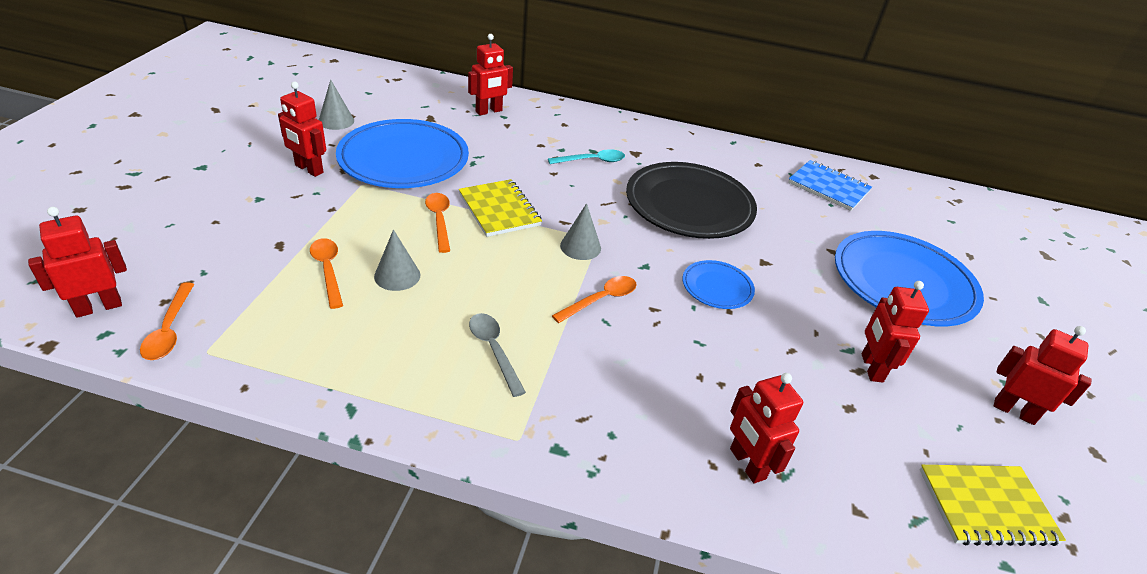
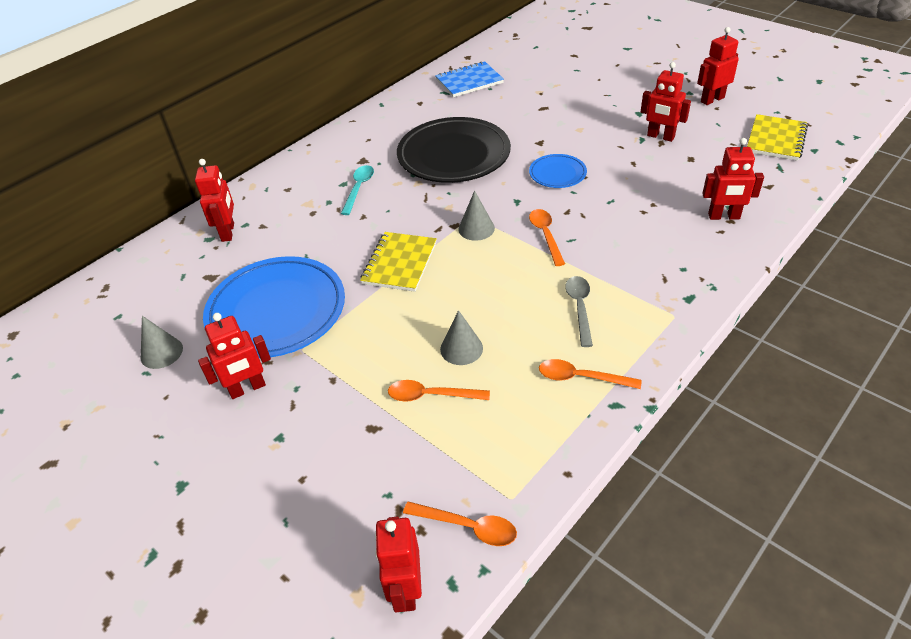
camera: 55 degrees left, 5 degrees up
orange spoon [425,193,450,253] -> orange spoon moved to [539,359,642,389]
yellow notebook [459,179,542,237] -> yellow notebook turned 75 degrees counterclockwise [360,232,437,292]
grey spoon [469,313,526,397] -> grey spoon turned 90 degrees clockwise [565,276,593,347]
blue plate [835,231,984,326] -> none

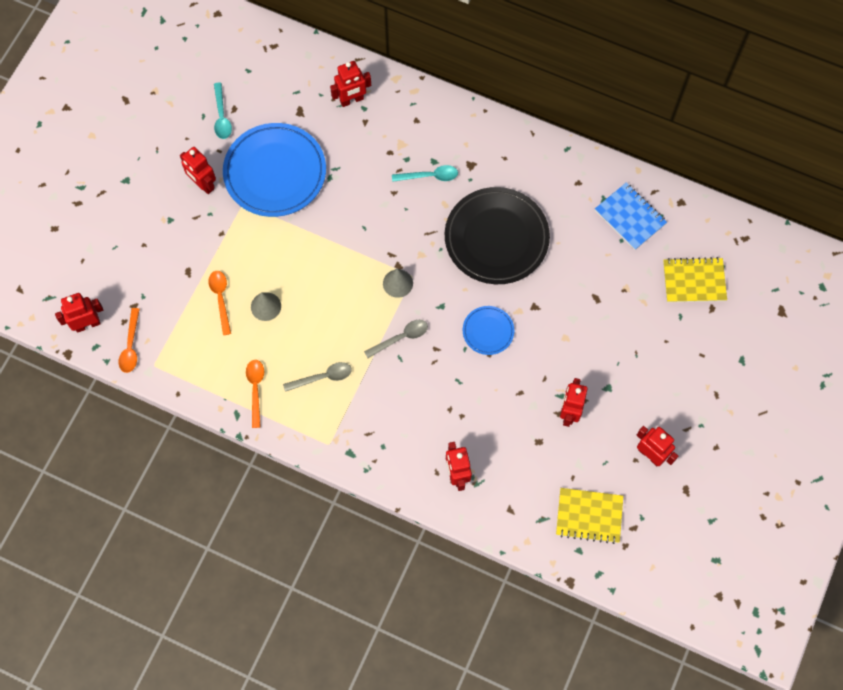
camera: 70 degrees right, 25 degrees up
grey cone [141,316,183,369] -> turquoise spoon [214,83,232,139]
yellow notebook [360,232,437,292] -> yellow notebook moved to [663,257,727,303]
orange spoon [529,209,565,266] -> grey spoon [364,320,428,358]

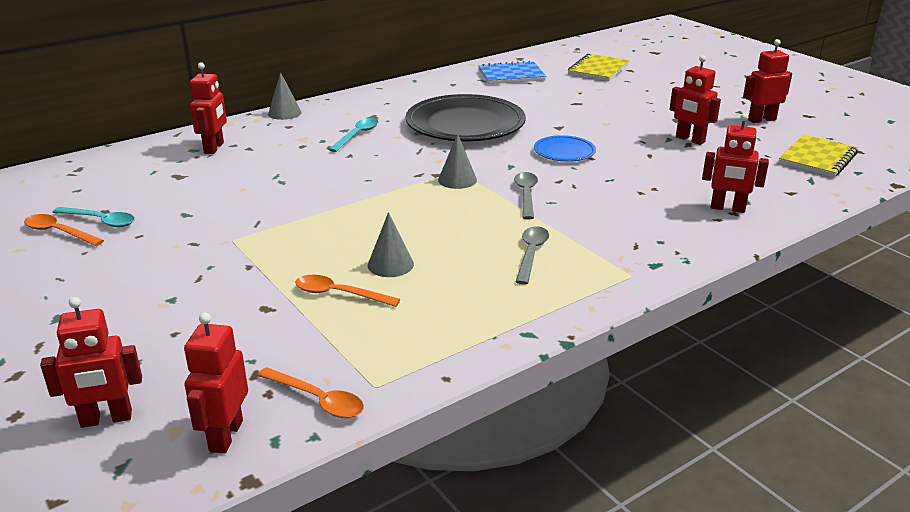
camera: 60 degrees left, 40 degrees down
red robot [180,147,216,194] -> red robot moved to [40,297,142,428]
blue plate [223,123,326,217] -> none
orange spoon [246,360,264,428] -> orange spoon moved to [24,214,104,246]
none -> grey cone [268,72,302,120]

